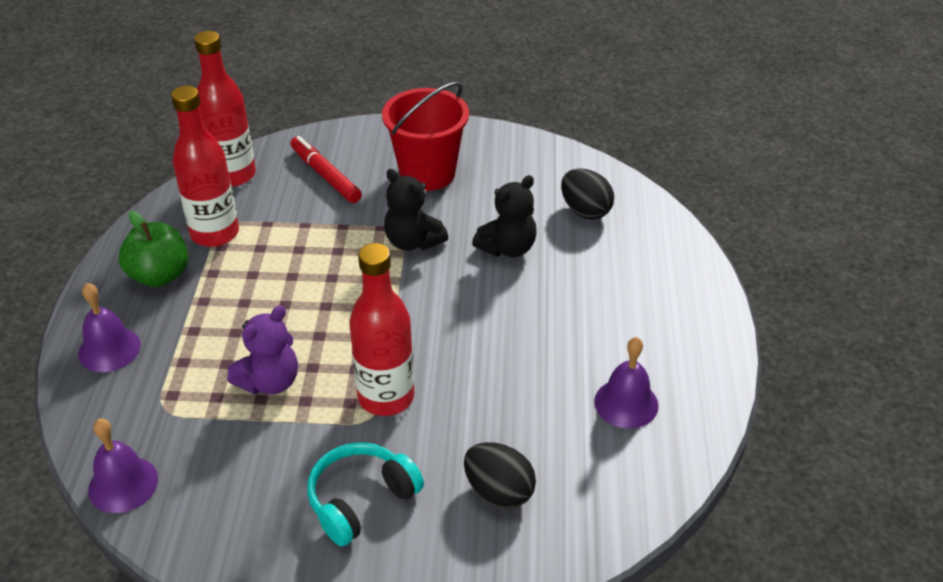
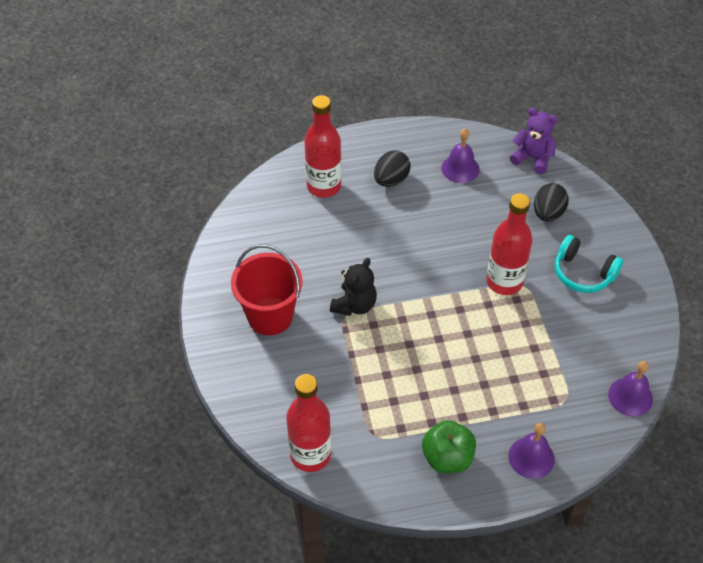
camera: 105 degrees left, 10 degrees up
red bottle [171,86,239,247] -> red bottle moved to [304,95,341,198]
purple teddy bear [227,305,298,395] -> purple teddy bear moved to [510,108,558,174]
red marker [290,136,362,203] -> none
black teddy bear [472,175,537,257] -> none
black egg [561,168,614,220] -> black egg moved to [374,150,411,187]

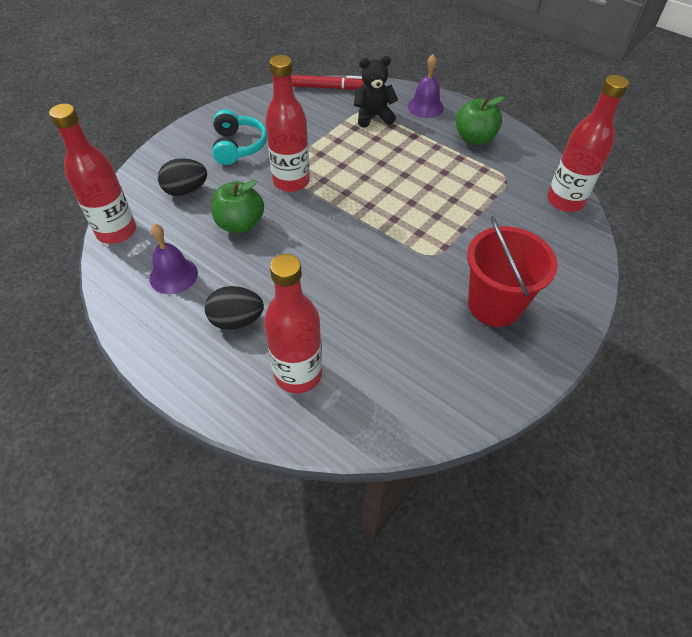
camera: 130 degrees left, 0 degrees up
black teddy bear [330,258,377,316] -> black teddy bear moved to [354,56,398,128]
purple teddy bear [510,108,558,174] -> red bottle [49,104,136,244]
purple bell [608,361,653,417] -> red marker [291,75,364,90]
none -> green apple [211,180,264,233]

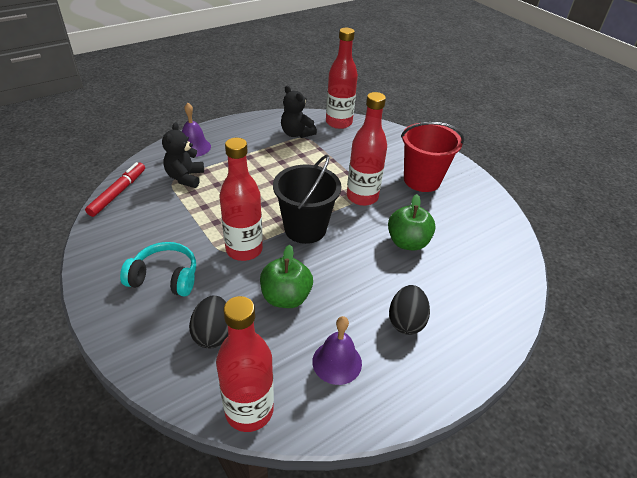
camera: 75 degrees left, 10 degrees down
red bottle [264,254,322,393] -> red bottle moved to [347,92,387,206]
green apple [456,96,504,145] -> green apple moved to [388,194,436,251]
none -> black bucket [273,155,341,244]
none -> black teddy bear [281,86,317,138]

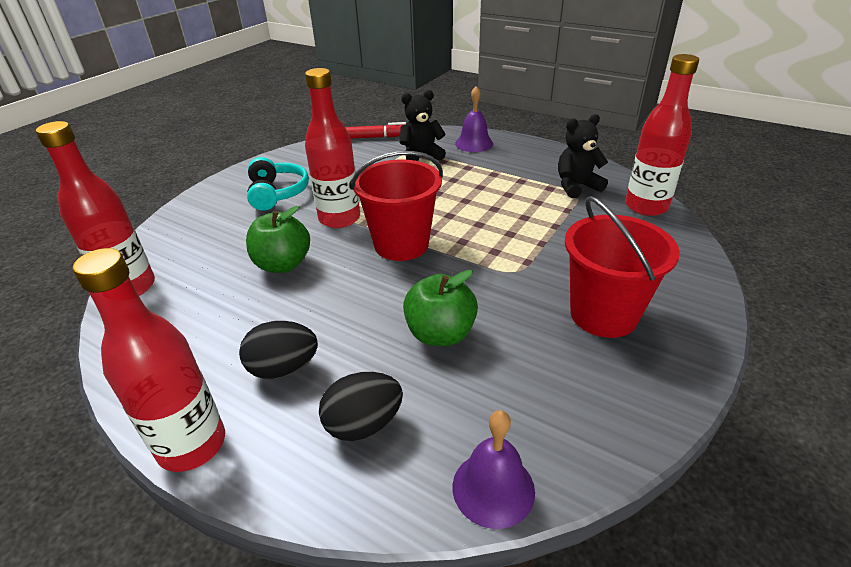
camera: 70 degrees right, 5 degrees down
black egg [189,296,228,348] -> black egg moved to [319,372,403,441]
black bucket [273,155,341,244] -> red bucket [351,151,443,261]
black teddy bear [281,86,317,138] -> black teddy bear turned 45 degrees clockwise [558,114,608,198]
purple bell [312,316,362,385] -> purple bell moved to [452,410,535,529]
red bottle [347,92,387,206] -> red bottle moved to [73,248,225,472]

